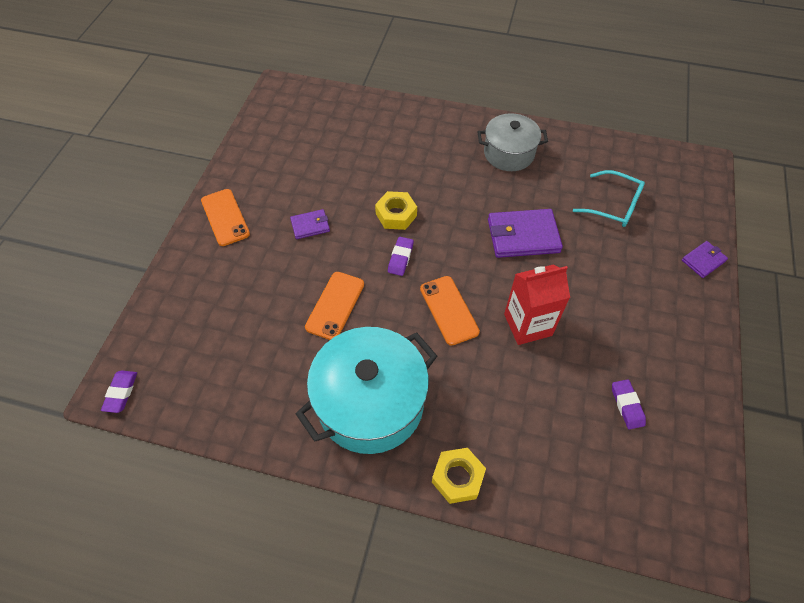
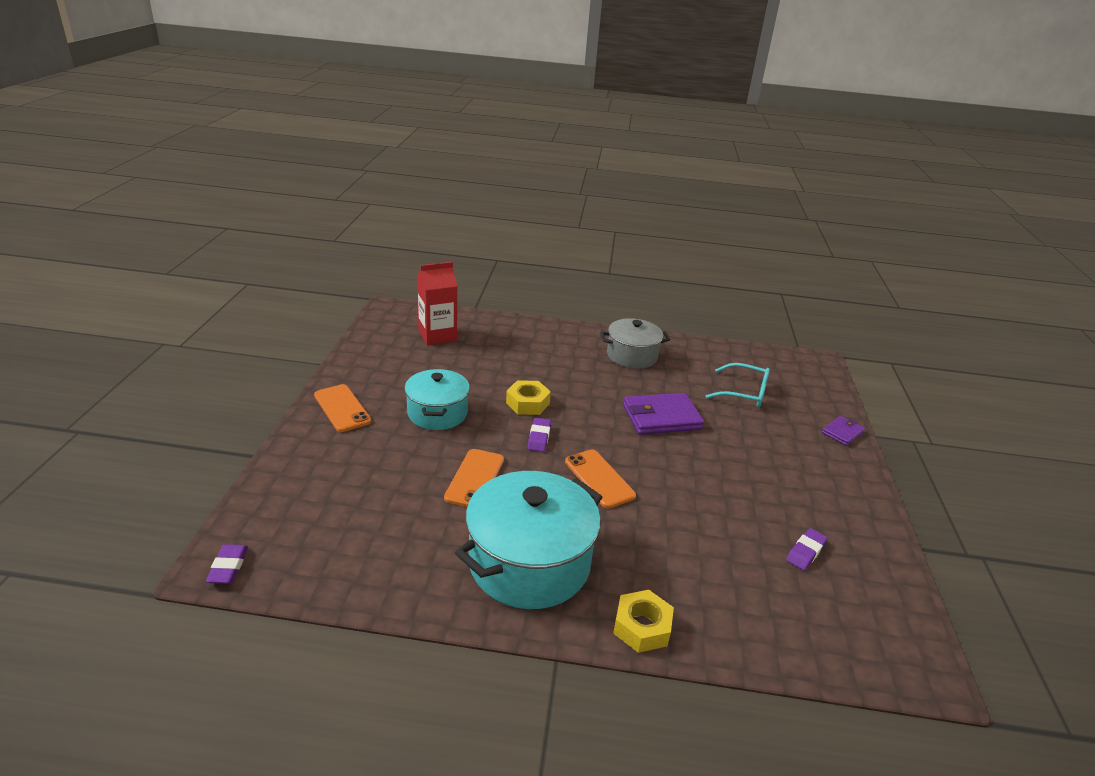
camera: 10 degrees left, 25 degrees down
purple wallet [290,209,330,239] -> turquoise pot [404,369,470,430]
red carton [504,265,570,345] -> red carton moved to [417,262,457,345]
purple eraser [612,379,646,429] -> purple eraser turned 60 degrees clockwise [786,528,828,570]

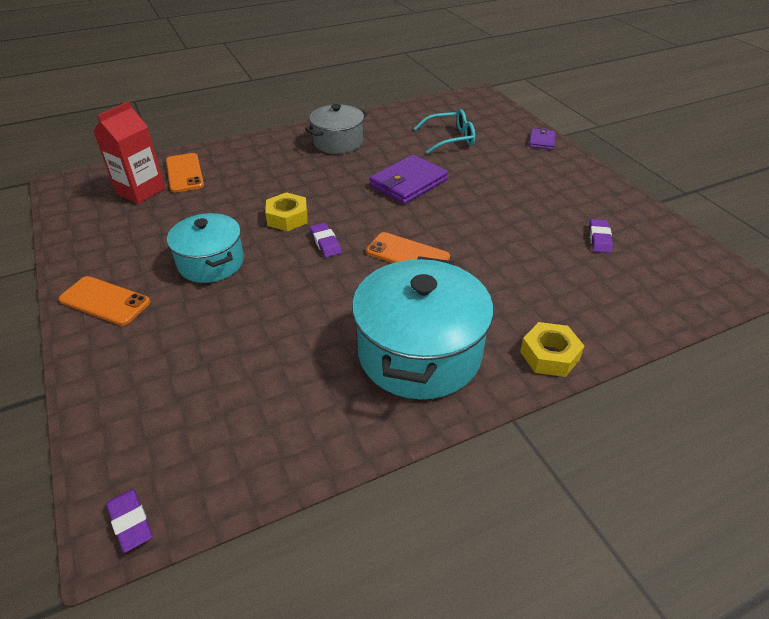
camera: 30 degrees left, 10 degrees up
orange phone [444,449,504,507] -> orange phone moved to [166,153,204,193]

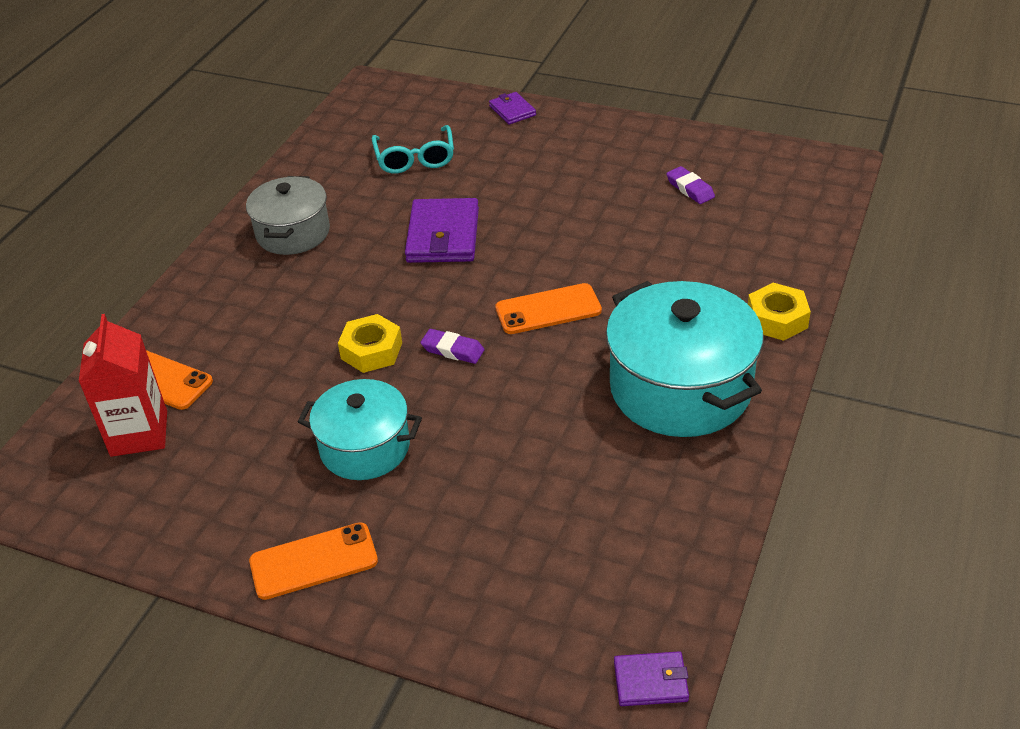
camera: 40 degrees left, 0 degrees up
purple eraser [106,489,152,553] -> purple wallet [614,651,689,706]
turquoise glasses [414,109,475,154] -> turquoise glasses turned 135 degrees clockwise [372,125,454,174]

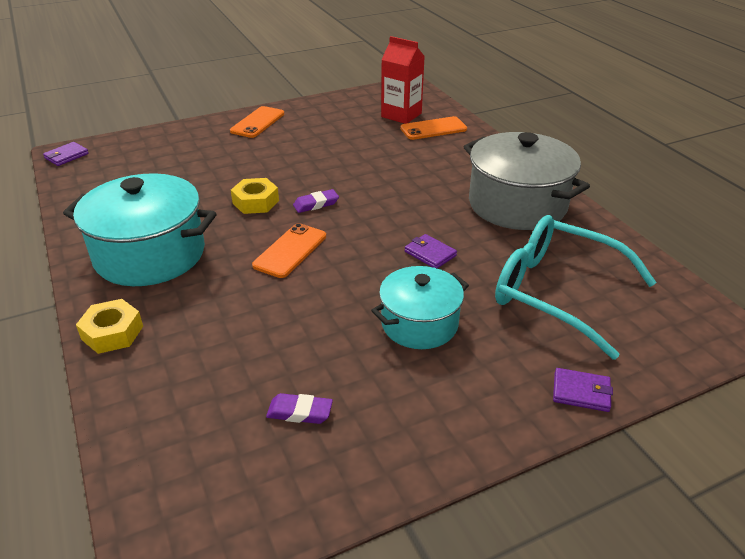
camera: 130 degrees right, 5 degrees down
grey pot [246,176,330,255] -> grey pot [464,132,590,230], size x1.61
turquoise pot [298,379,422,480] -> turquoise pot moved to [371,266,469,349]
yellow nut [338,314,402,373] -> yellow nut moved to [231,178,279,214]
turquoise glasses [372,125,454,174] -> turquoise glasses [495,215,657,360], size x1.72
purple wallet [405,198,479,263] -> purple wallet [405,234,457,269], size x0.54

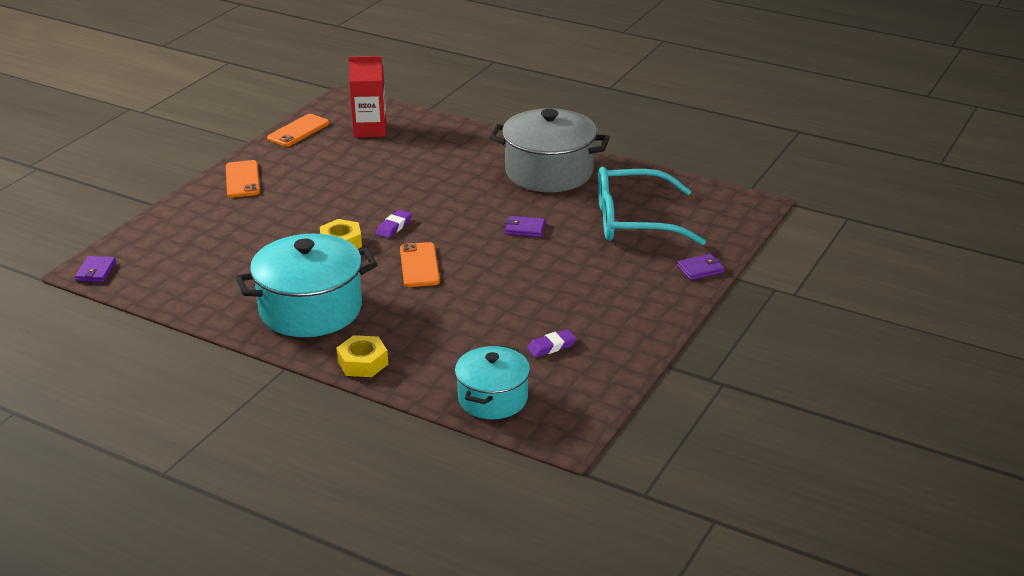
camera: 35 degrees left, 5 degrees down
turquoise pot [371,266,469,349] -> turquoise pot moved to [455,345,530,419]
orange phone [400,116,467,140] -> orange phone moved to [267,114,330,147]

